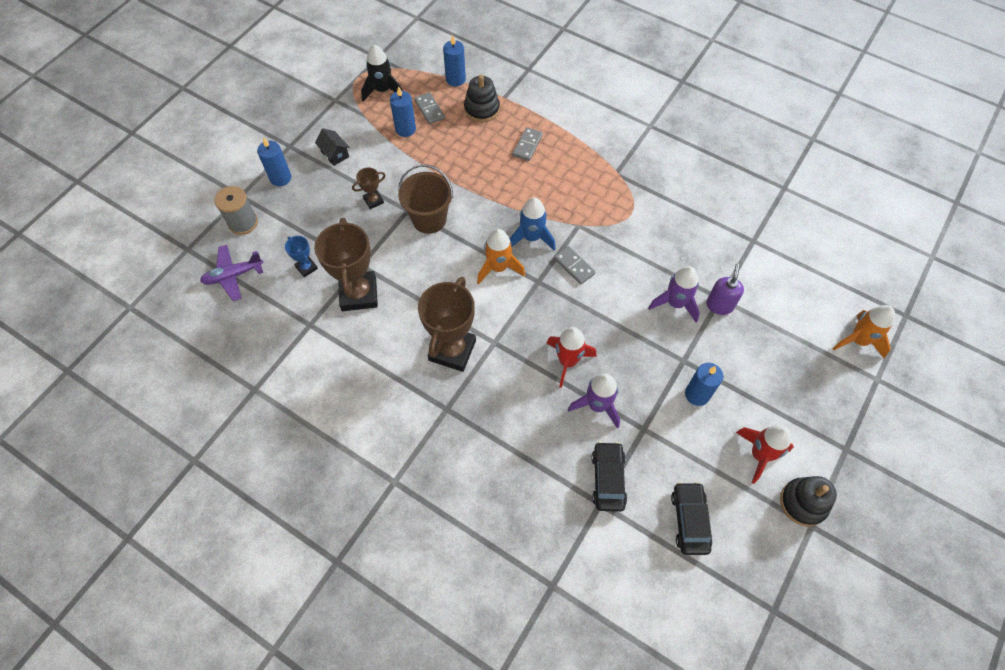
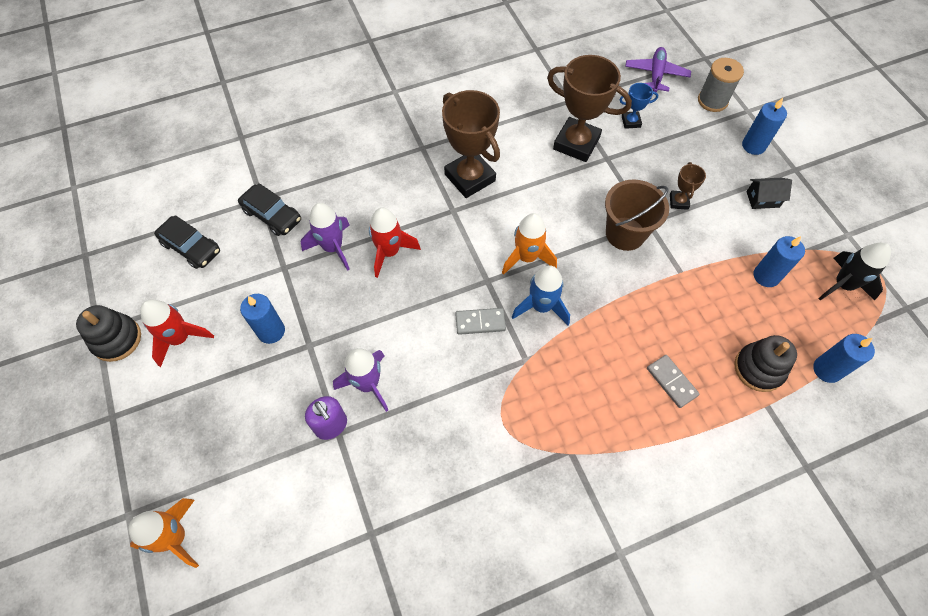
camera: 125 degrees right, 0 degrees up
grey domino [414,92,445,124] -> none

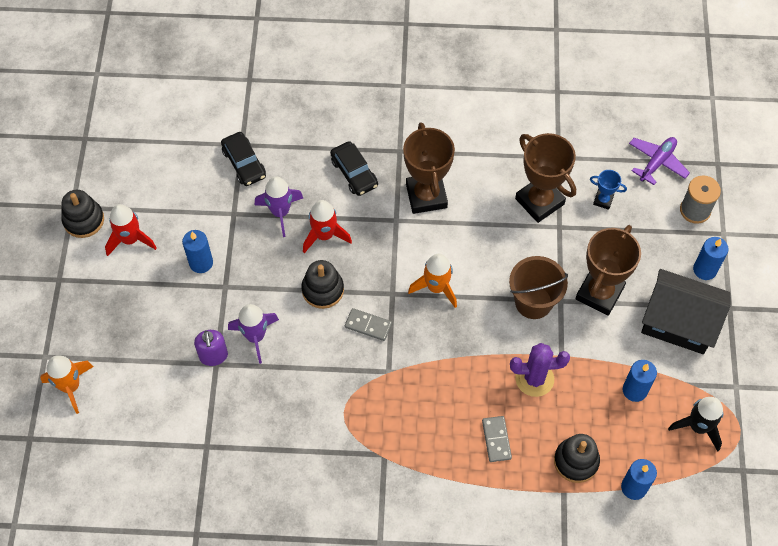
camera: 25 degrees right, 0 degrees up
black car [154,215,220,269] -> black car moved to [330,141,378,196]
blue rocket [512,265,570,325] -> none
brown trophy [670,162,706,210] -> brown trophy [576,225,641,316], size x2.14
black house [746,178,792,209] -> black house [641,269,731,354], size x2.31
none -> black stacking toy [301,260,344,309]
none -> purple cactus [510,343,570,397]

